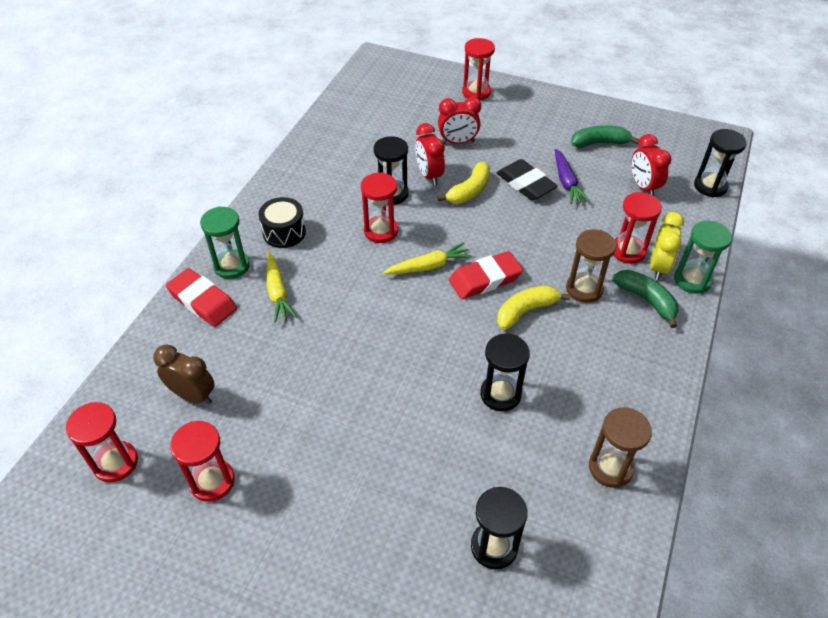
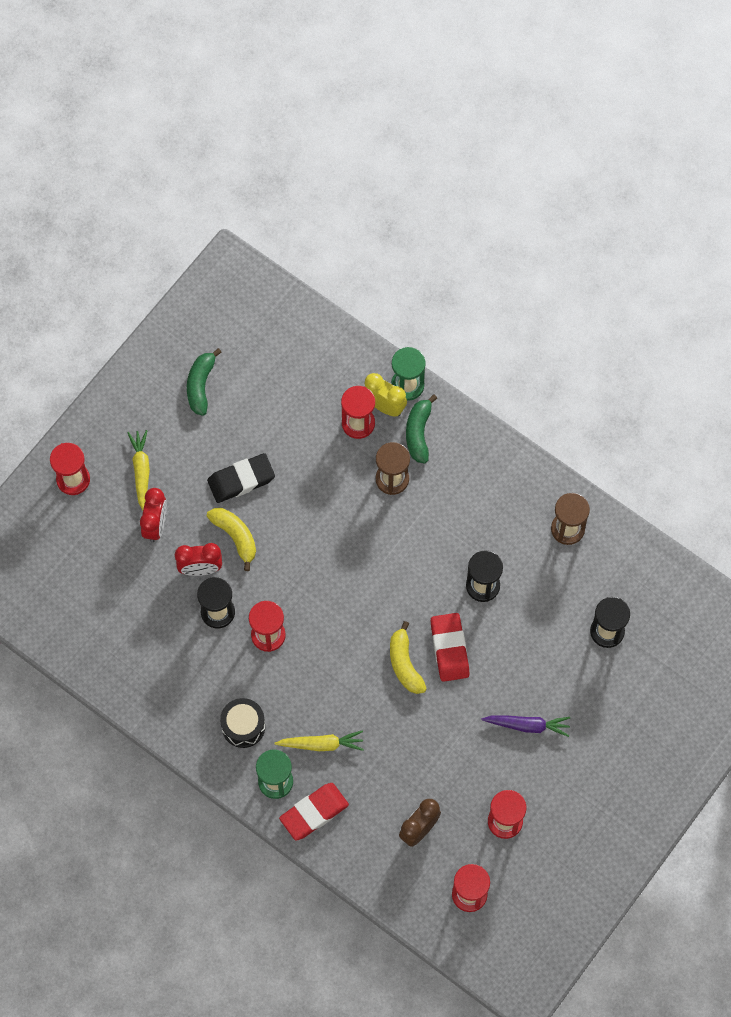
camera: 75 degrees left, 20 degrees up
yellow carrot [383,242,472,274] -> yellow carrot moved to [127,430,150,510]
red eraser [449,251,523,299] -> red eraser moved to [431,613,470,682]
yellow banana [497,285,570,330] -> yellow banana moved to [390,621,427,694]
purple carrot [555,149,590,204] -> purple carrot moved to [481,716,570,737]
green banana [612,270,679,328] -> green banana turned 60 degrees counterclockwise [406,394,437,463]
red clock [631,134,671,196] -> none
black hourglass [694,129,747,197] -> none

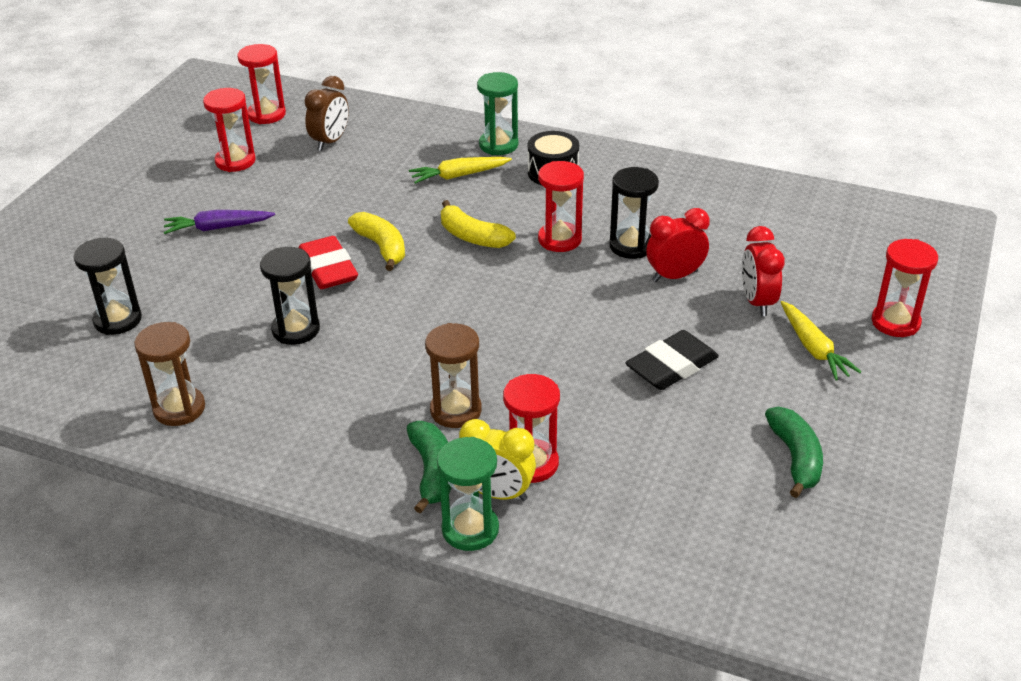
camera: 165 degrees right, 30 degrees down
yellow banana [207,508,256,571] -> yellow banana moved to [441,200,516,248]
red eraser [279,783,349,841] -> none

